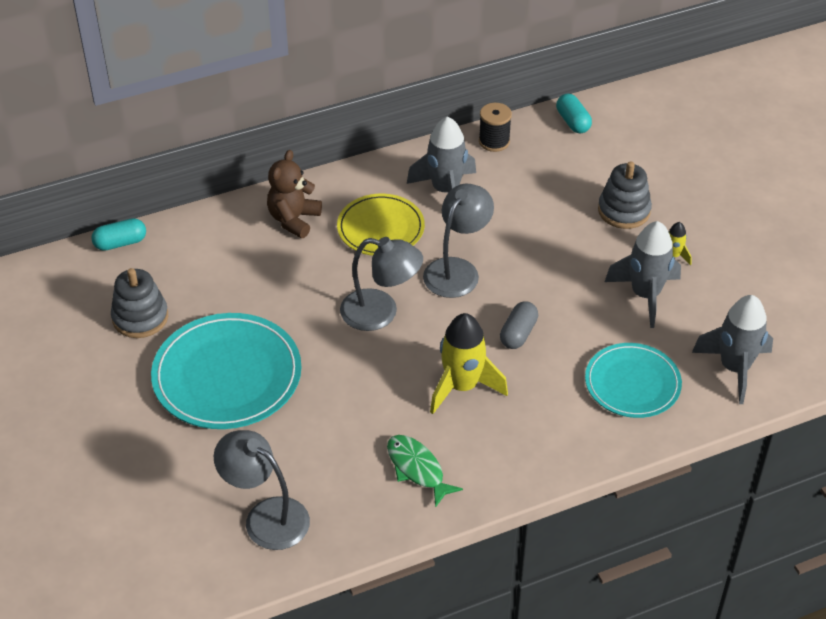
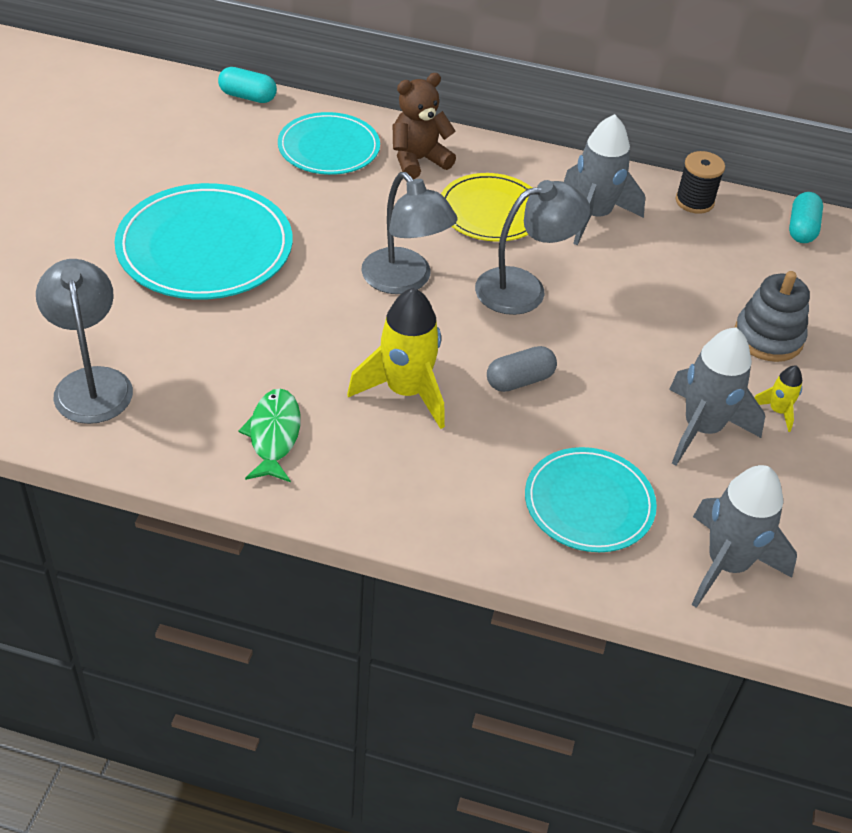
camera: 35 degrees right, 0 degrees up
grey stacking toy [111,268,168,338] -> none
none -> turquoise plate [278,112,380,175]

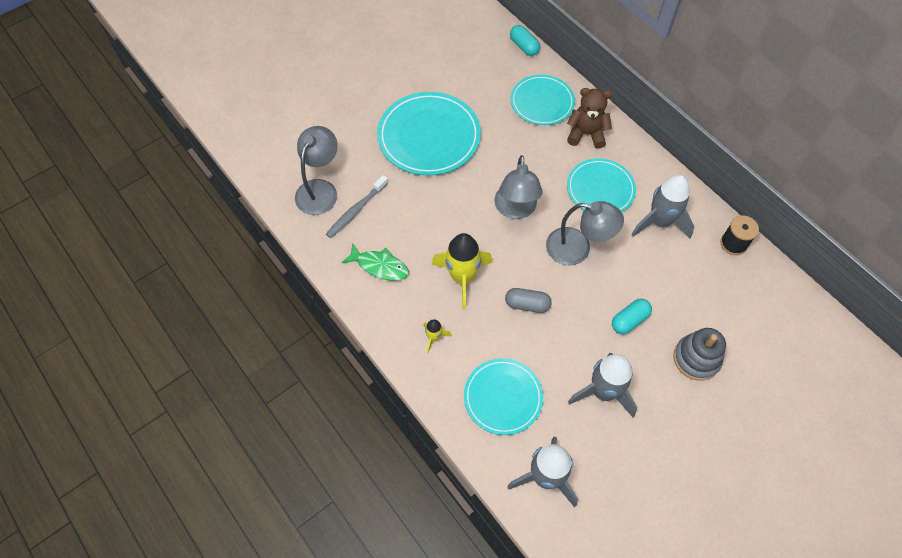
camera: 40 degrees right, 15 degrees up
green fish [238,389,301,482] -> green fish turned 75 degrees clockwise [341,243,409,281]
yellow plate [441,173,532,242] -> turquoise plate [567,158,636,212]
yellow rocket [754,365,802,432] -> yellow rocket moved to [423,319,452,353]
turquoise capsule [789,192,823,243] -> turquoise capsule moved to [612,298,652,334]
none -> grey toothbrush [326,175,388,238]

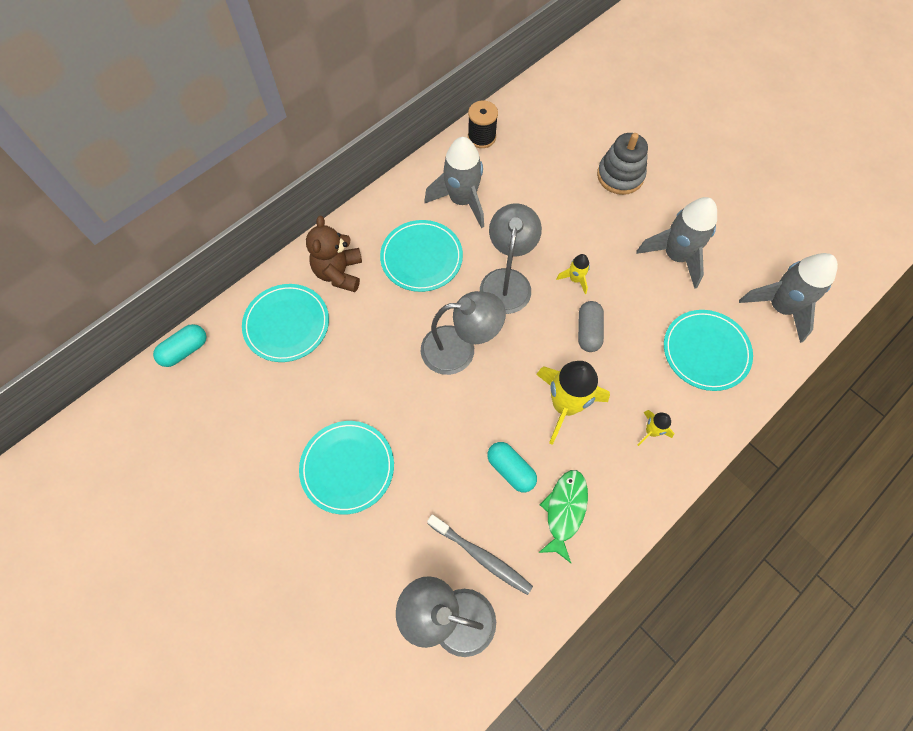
camera: 95 degrees left, 5 degrees up
turquoise plate [377,92,481,176] -> turquoise plate [299,421,394,515], size x0.64
turquoise capsule [612,298,652,334] -> turquoise capsule moved to [487,442,537,492]
none -> yellow rocket [556,254,590,294]

